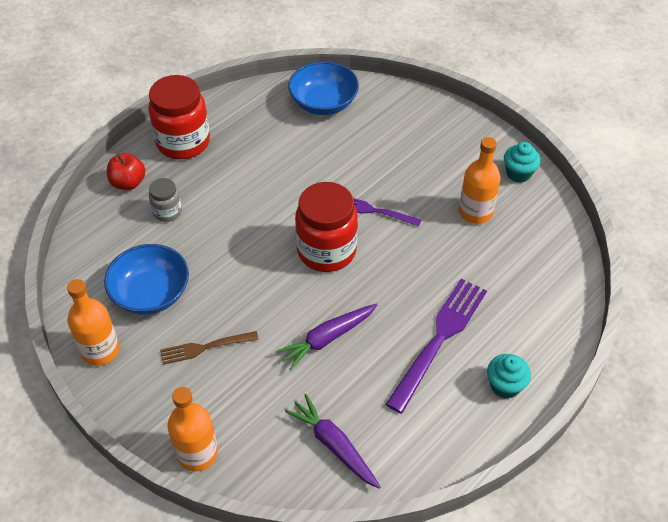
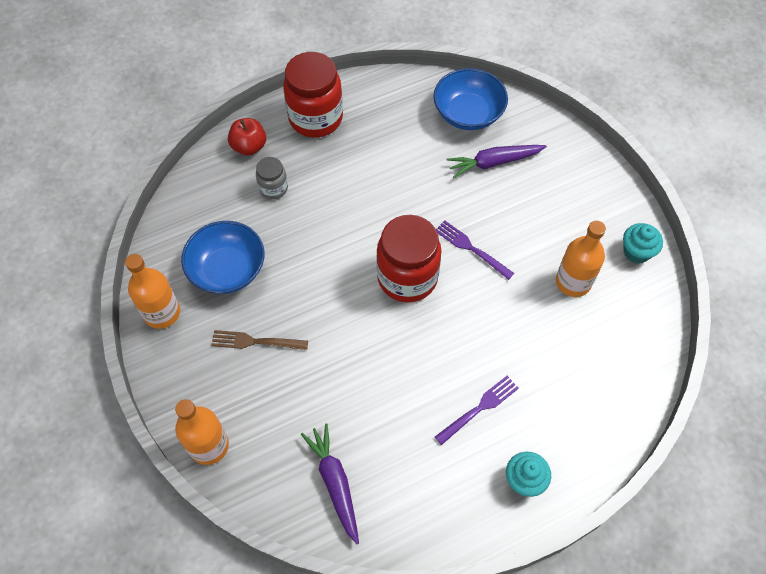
camera: 20 degrees right, 10 degrees up
purple carrot [276,304,377,370] -> purple carrot moved to [446,145,547,178]
purple fork [386,279,487,413] -> purple fork [435,376,519,445], size x0.57

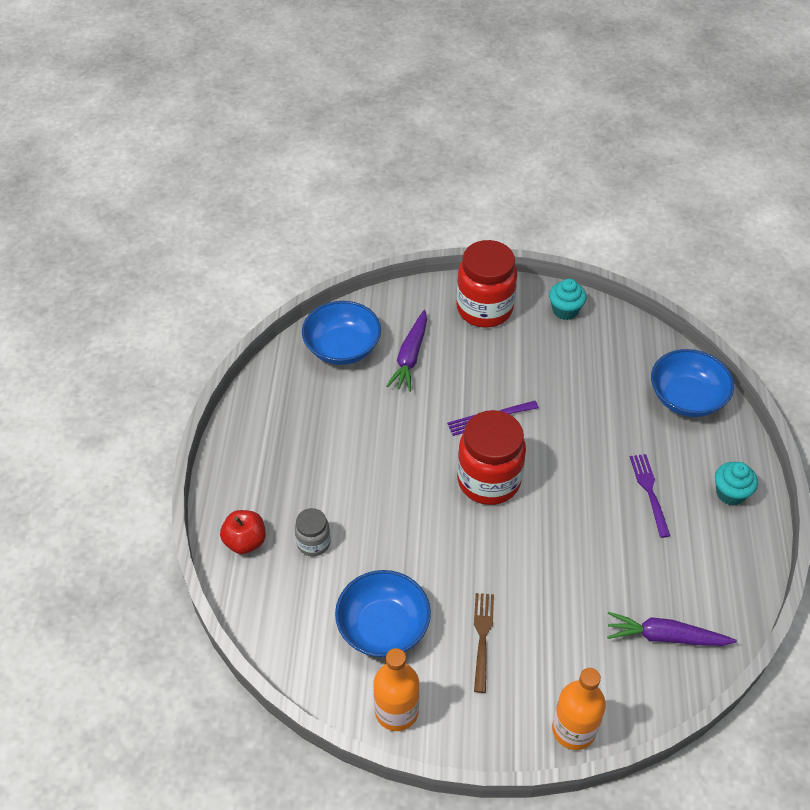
camera: 60 degrees left, 10 degrees down
brown fork [211,330,308,350] -> brown fork turned 150 degrees clockwise [474,593,494,693]
red jar [283,52,343,138] -> red jar moved to [456,240,517,327]
orange bottle [556,221,606,297] -> none
none -> blue bowl [651,349,734,417]

